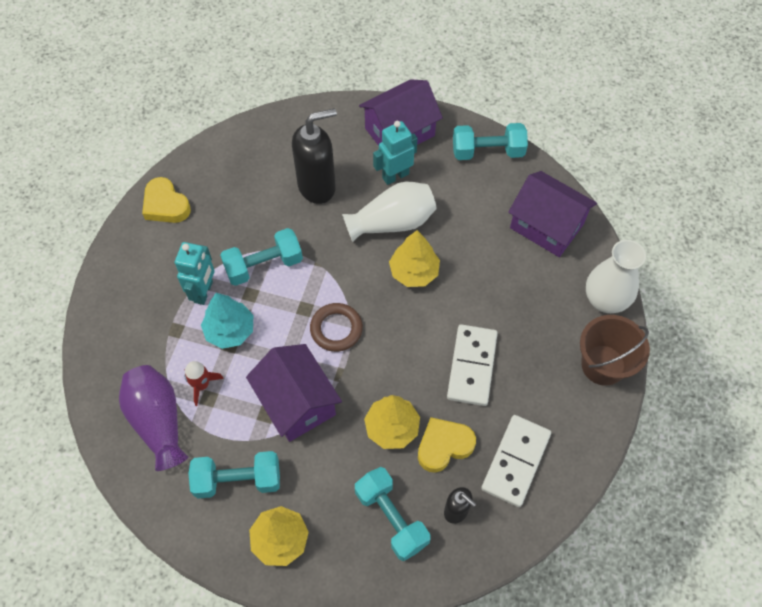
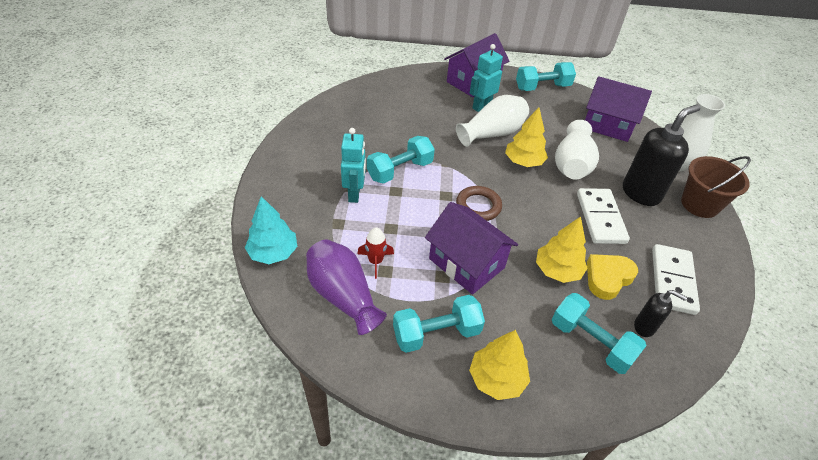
camera: 15 degrees left, 15 degrees down
yellow heart [142,177,191,223] -> none
turquoise tree [201,293,253,349] -> turquoise tree moved to [245,196,297,264]
black soap dispenser [292,108,337,204] -> black soap dispenser moved to [623,104,700,206]
none -> white vase [555,120,599,179]

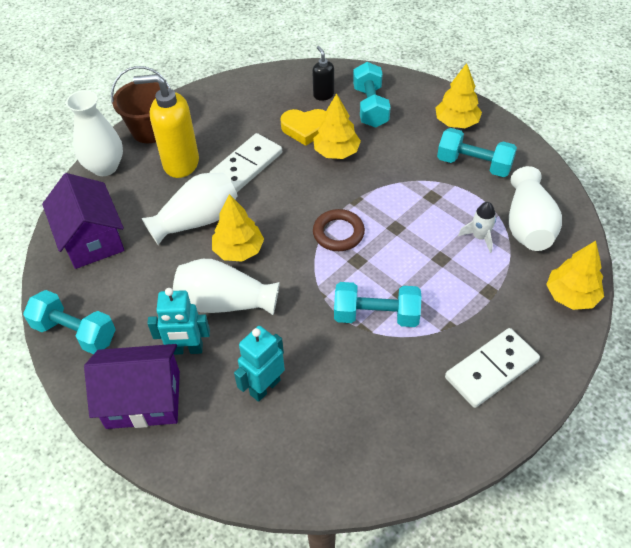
camera: 135 degrees left, 5 degrees up
turquoise tree [245,196,297,264] -> yellow tree [546,241,604,310]
purple vase [306,239,387,335] -> white vase [509,166,562,251]
turquoise robot [341,128,366,203] -> turquoise robot moved to [234,326,285,402]
red rocket [357,228,394,279] -> white rocket [458,202,496,253]
purple house [425,202,518,295] -> none
black soap dispenser [623,104,700,206] -> yellow soap dispenser [133,74,199,178]
white domino [652,244,700,315] -> white domino moved to [445,328,540,408]

